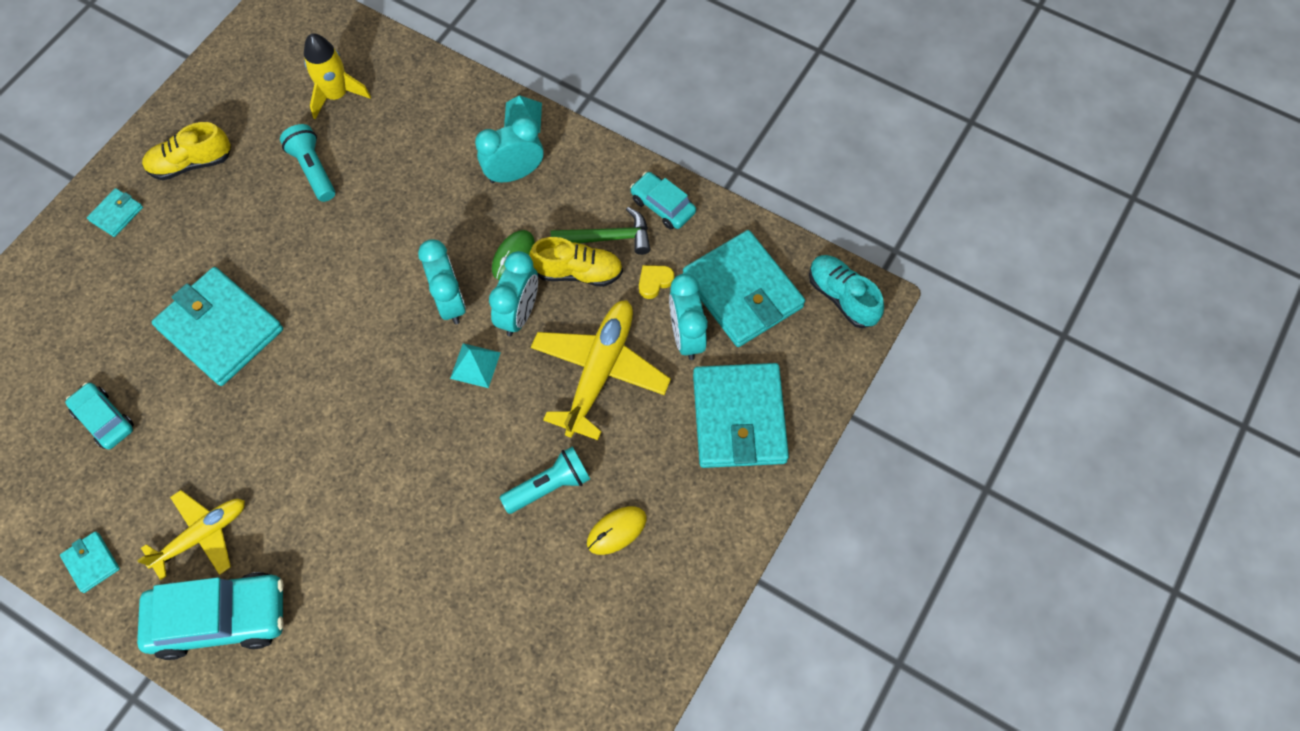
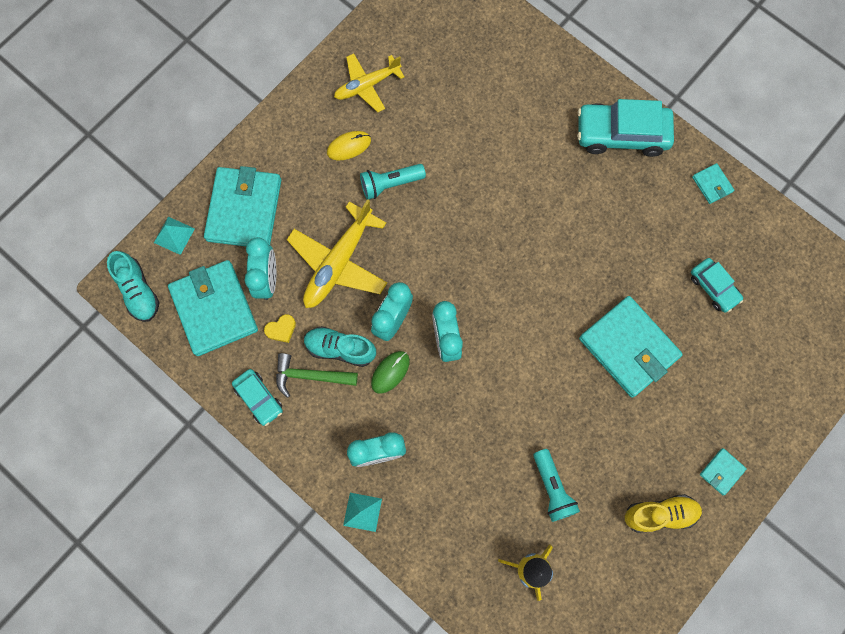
camera: 170 degrees left, 10 degrees up
yellow plane [137,490,245,580] -> yellow plane moved to [334,53,405,112]
turquoise pyramid [450,343,501,388] -> turquoise pyramid moved to [154,217,195,255]
yellow shoe [529,237,623,287] -> turquoise shoe [304,326,376,367]

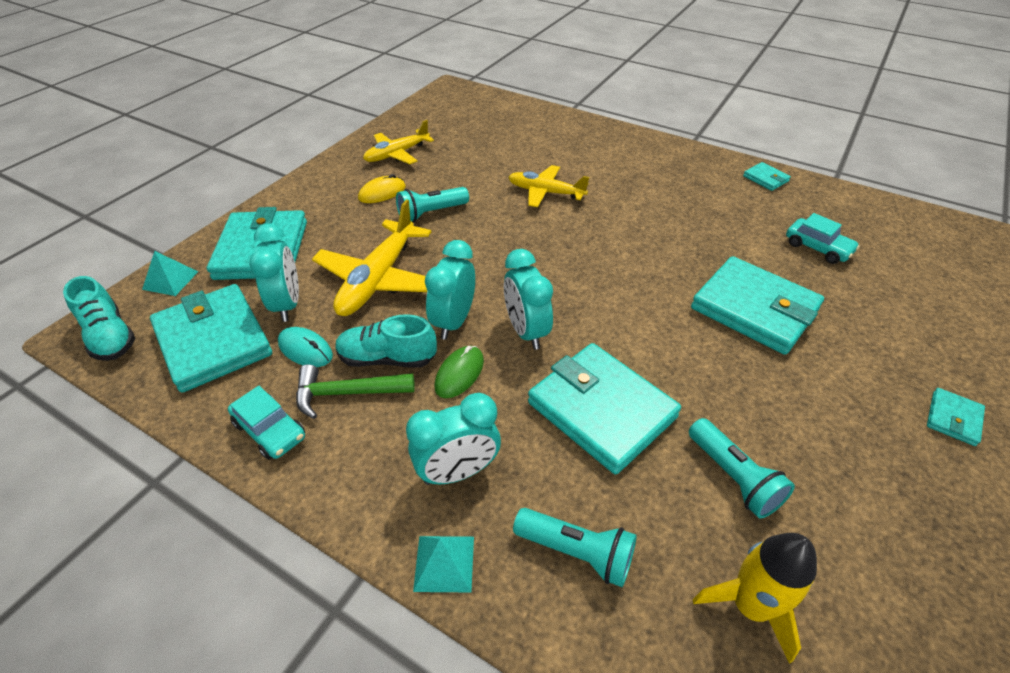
camera: 10 degrees left, 30 degrees down
yellow heart [264,314,296,343] -> turquoise mouse [278,327,333,367]
turquoise car [577,99,674,157] -> none
yellow shoe [625,494,702,533] -> none
none -> yellow plane [508,165,589,207]
none -> turquoise flashlight [513,508,637,587]
none -> turquoise wallet [528,343,681,474]

